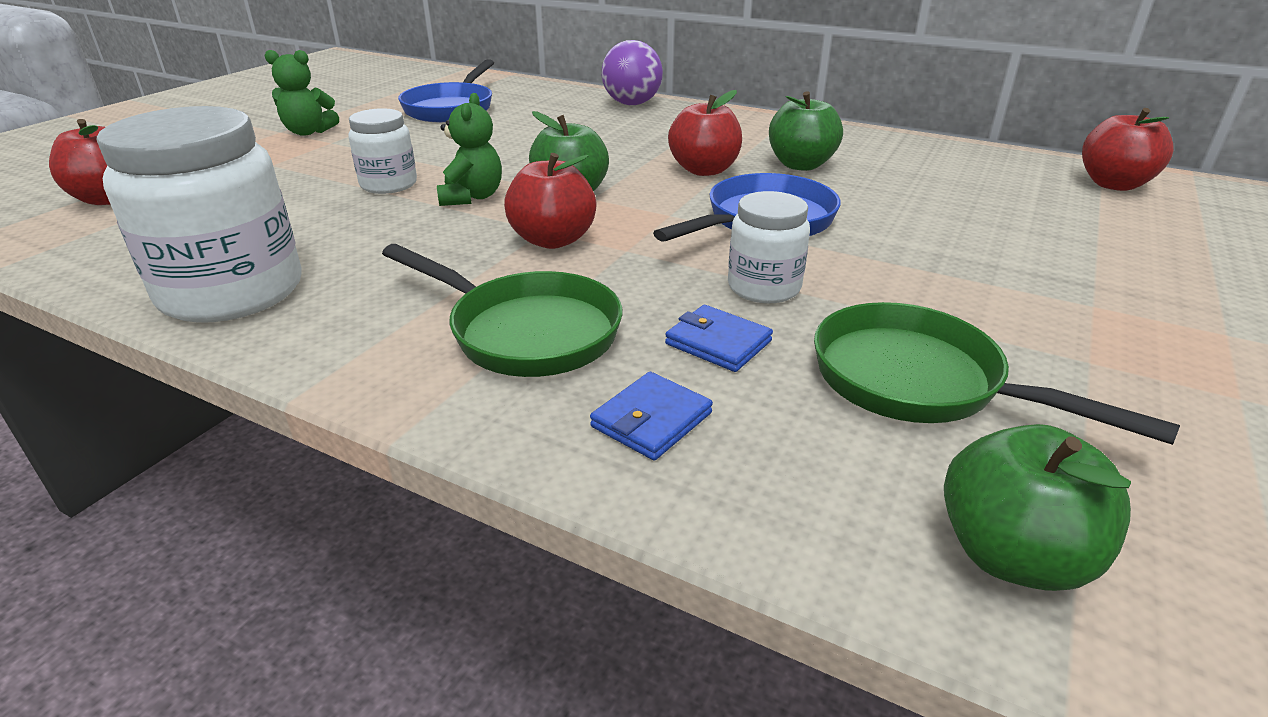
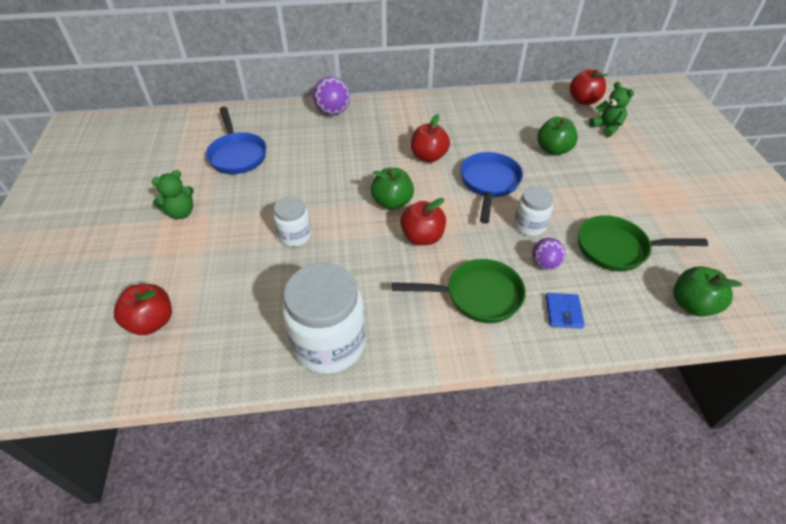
camera: 35 degrees left, 15 degrees up
green teddy bear [437,93,502,206] -> green teddy bear moved to [589,82,634,137]
blue wallet [665,305,773,372] -> purple ball [532,238,566,270]
green apple [769,91,843,171] -> green apple moved to [537,117,578,156]

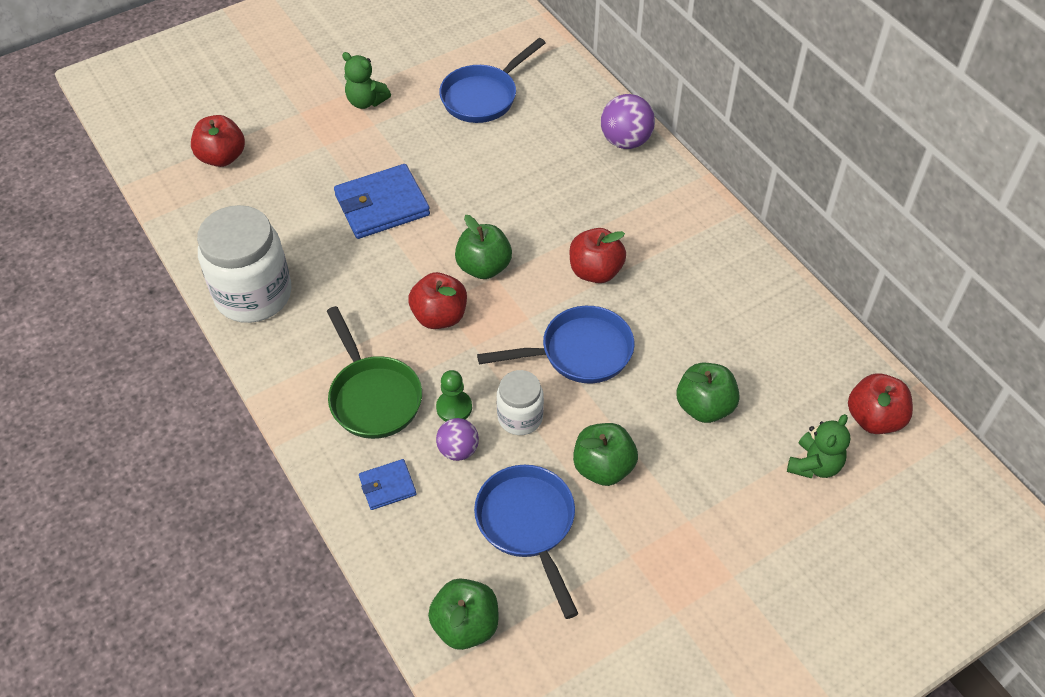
camera: 65 degrees right, 5 degrees up
white jar [273,196,311,247] -> blue wallet [334,164,430,239]
green pan [578,215,708,271] -> blue pan [474,465,578,619]
none -> green pawn [436,370,472,421]
none -> green apple [573,423,638,486]

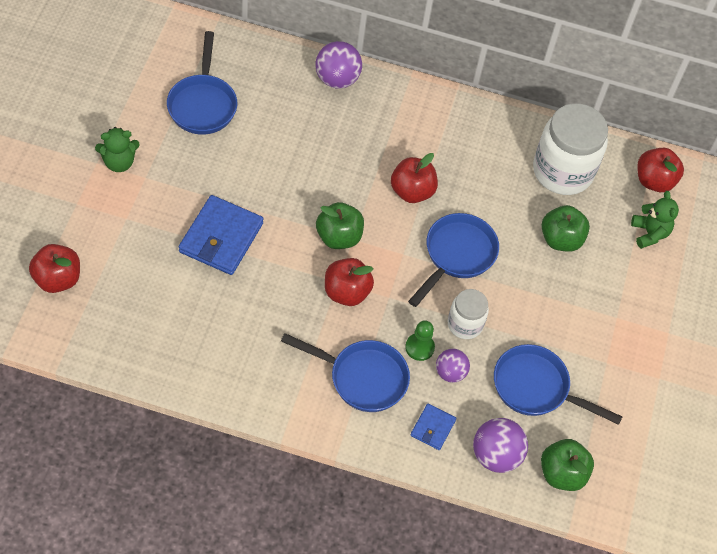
camera: 50 degrees left, 5 degrees up
white jar [197,205,292,323] -> white jar moved to [533,103,608,195]
green pan [327,306,422,439] -> blue pan [281,333,410,412]
green apple [573,423,638,486] -> none
none -> purple ball [473,418,528,473]

